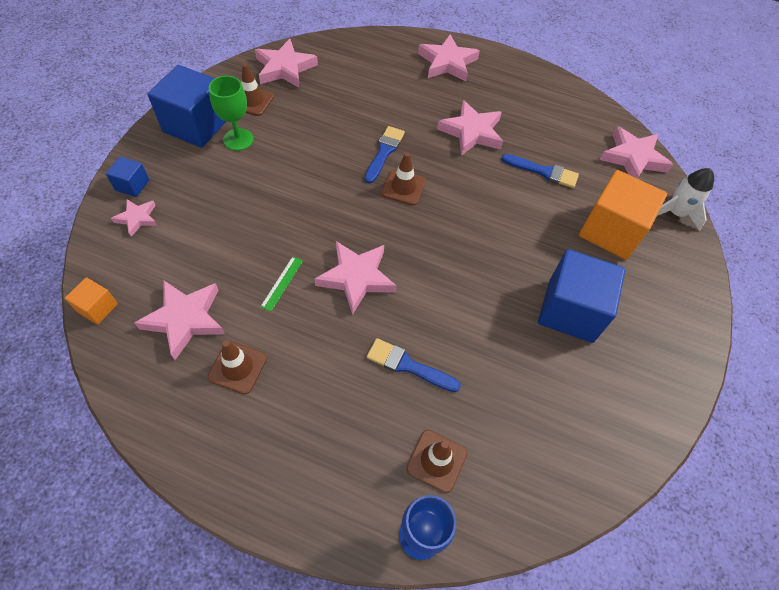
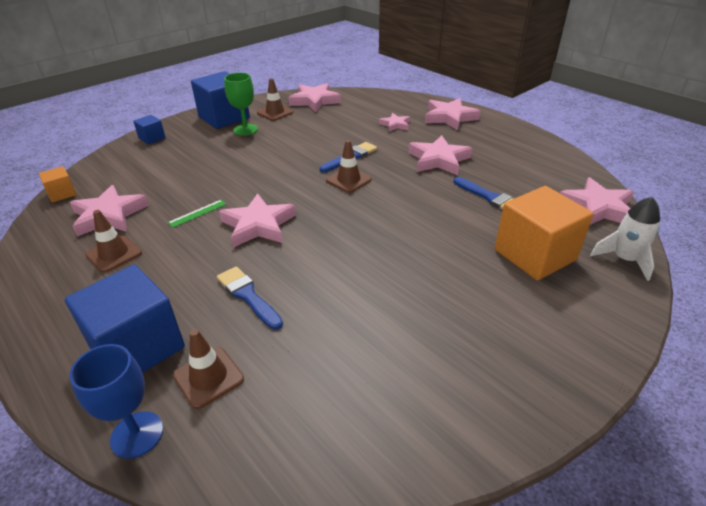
camera: 30 degrees right, 20 degrees down
pink star [111,199,157,237] -> pink star moved to [379,113,410,132]
blue cube [538,249,625,343] -> blue cube moved to [65,264,185,373]

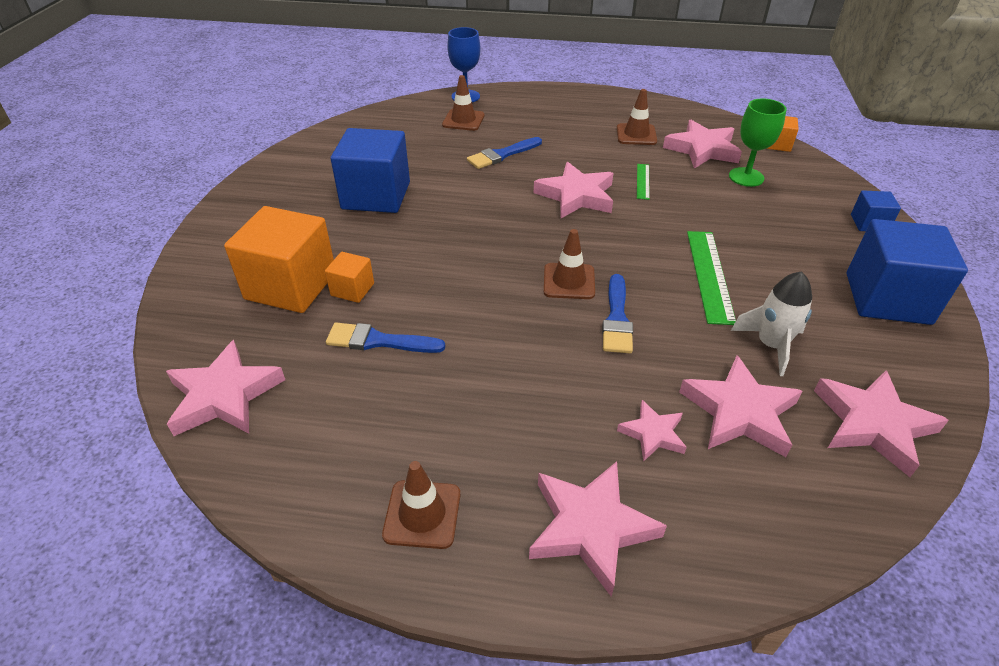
camera: 140 degrees right, 5 degrees up
blue cube [65,264,185,373] -> blue cube moved to [331,128,410,213]
blue brush [217,266,283,330] -> blue brush turned 135 degrees clockwise [467,137,542,169]
green goblet [224,73,258,136] -> green goblet moved to [729,99,787,187]
brown traffic cone [257,78,293,121] -> brown traffic cone moved to [382,461,460,549]
pink star [408,135,472,175] -> pink star moved to [679,355,803,457]
white rocket [590,197,660,281] -> white rocket moved to [731,271,812,376]
none -> orange cube [325,252,374,303]
none -> green ruler [687,231,736,325]

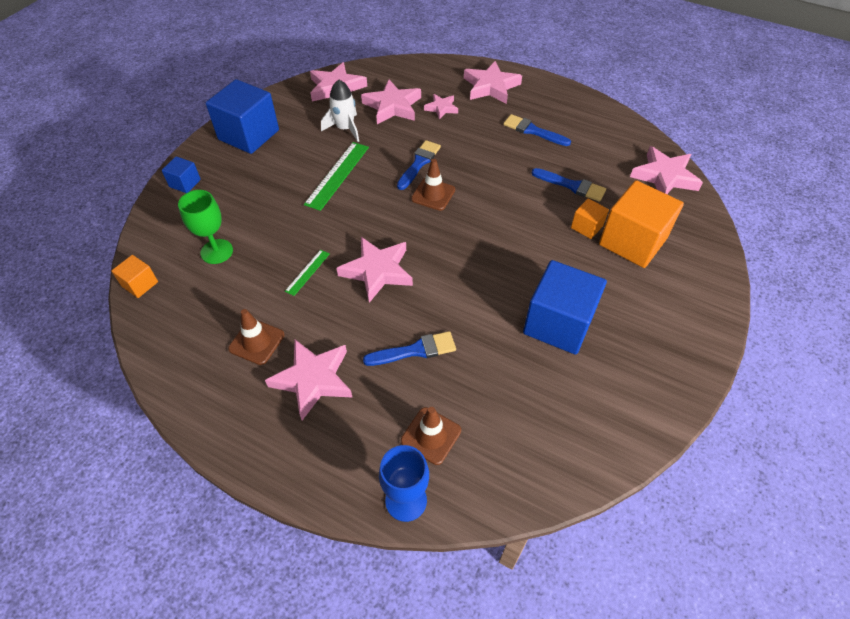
camera: 160 degrees left, 10 degrees up
brown traffic cone [382,461,460,549] -> none
pink star [663,120,742,169] -> pink star moved to [265,339,353,420]
none -> blue brush [503,114,571,146]

